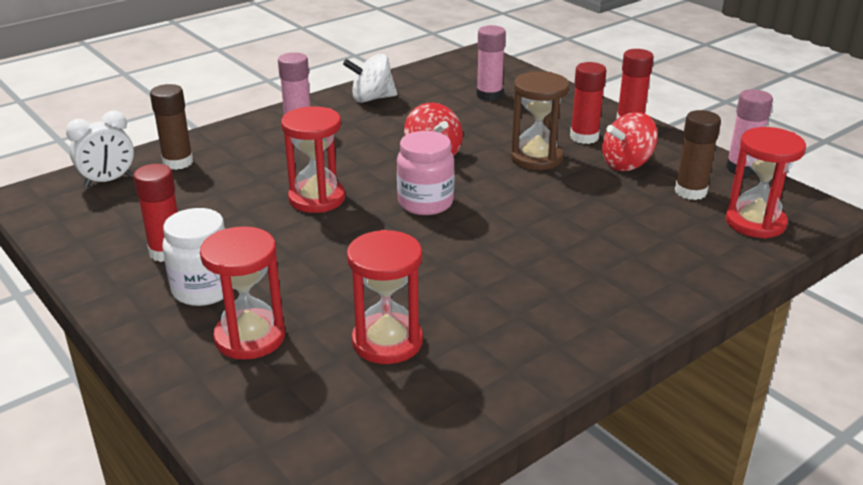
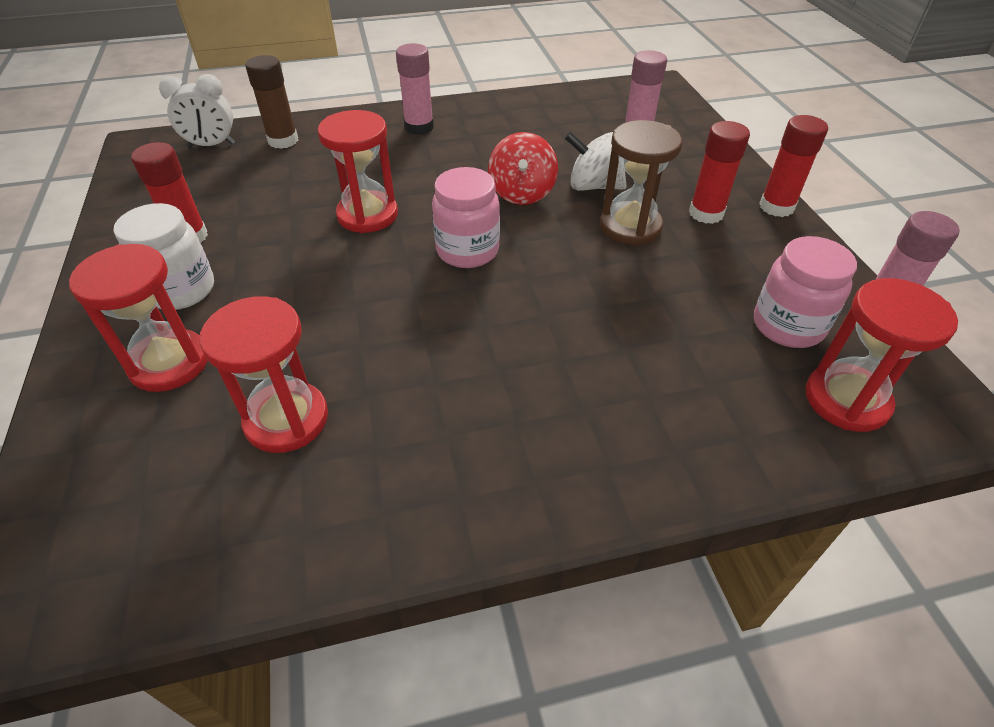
camera: 25 degrees right, 15 degrees up
white spinning top [343,54,397,103] -> white spinning top moved to [565,131,626,191]
red spinning top [602,112,658,171] -> none
brown glue stick [675,110,721,200] -> pink jar [754,236,857,348]

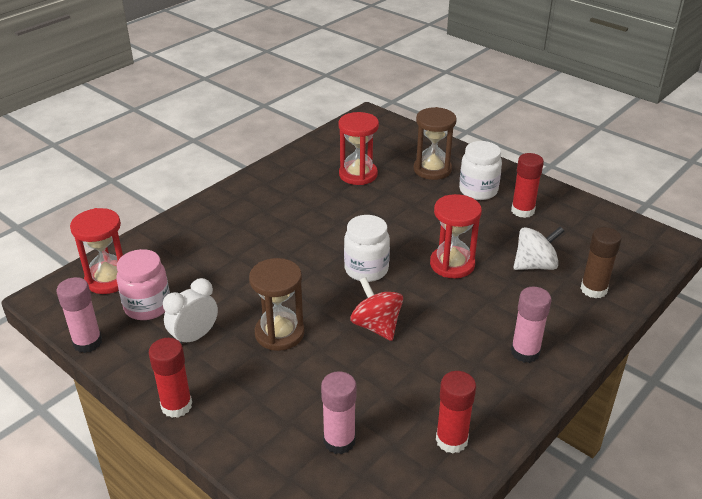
camera: 145 degrees right, 10 degrees down
red hourglass [69,244,208,392] -> brown hourglass [414,107,457,180]
white clock [159,74,235,148] -> white clock moved to [163,278,218,344]
pink jar [432,167,500,268] -> white jar [344,215,390,282]
white spinning top [565,131,626,191] -> white spinning top moved to [513,226,564,270]
red glue stick [689,121,750,224] -> red glue stick moved to [436,371,476,454]

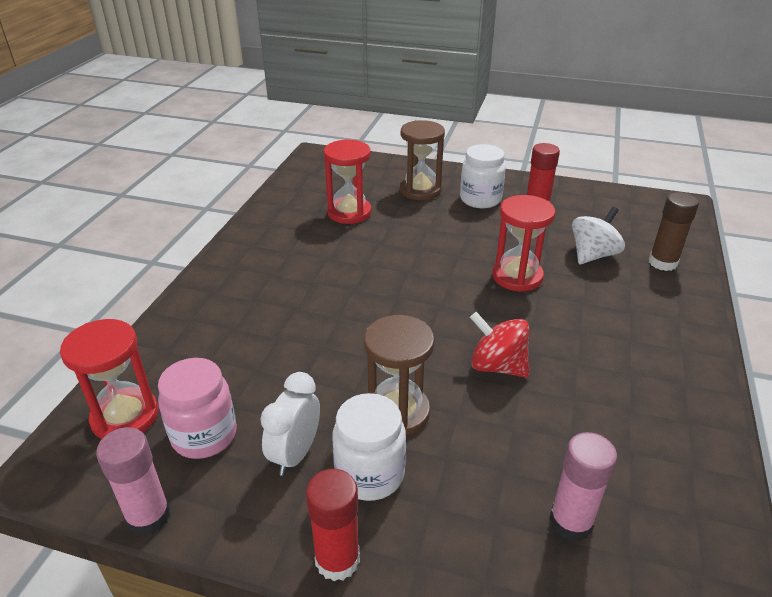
camera: 25 degrees left, 0 degrees up
white jar [344,215,390,282] -> white jar moved to [332,393,406,501]
red glue stick [436,371,476,454] -> none
pink glue stick [511,287,552,363] -> none

